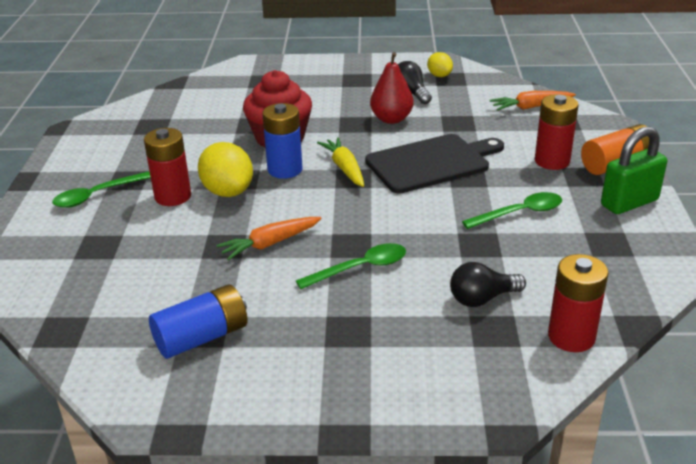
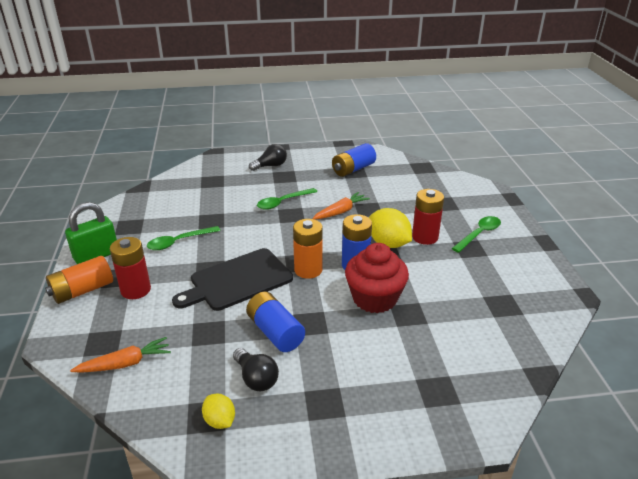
camera: 170 degrees right, 0 degrees up
yellow carrot [317,137,364,187] -> orange battery [293,219,323,279]
red pear [370,52,414,124] -> blue battery [246,292,305,352]
black light bulb [450,262,526,307] -> black light bulb moved to [249,144,287,171]
red battery [548,254,608,352] -> none

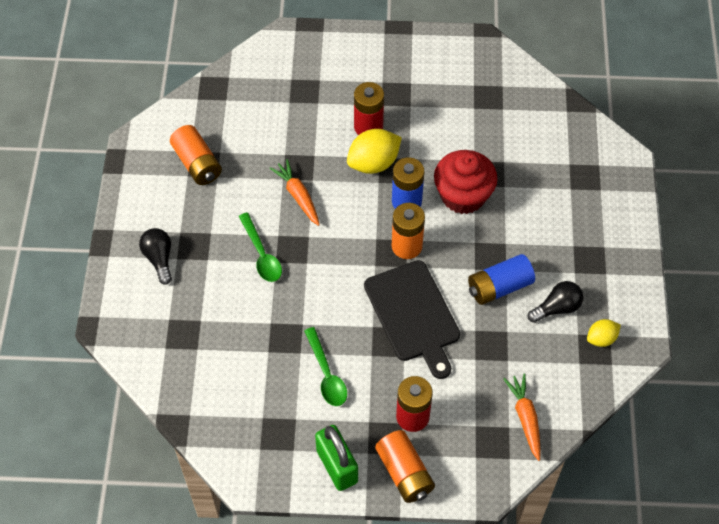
camera: 80 degrees left, 25 degrees up
blue battery [332,143,376,177] -> orange battery [170,125,222,185]
green spoon [452,216,501,253] -> none

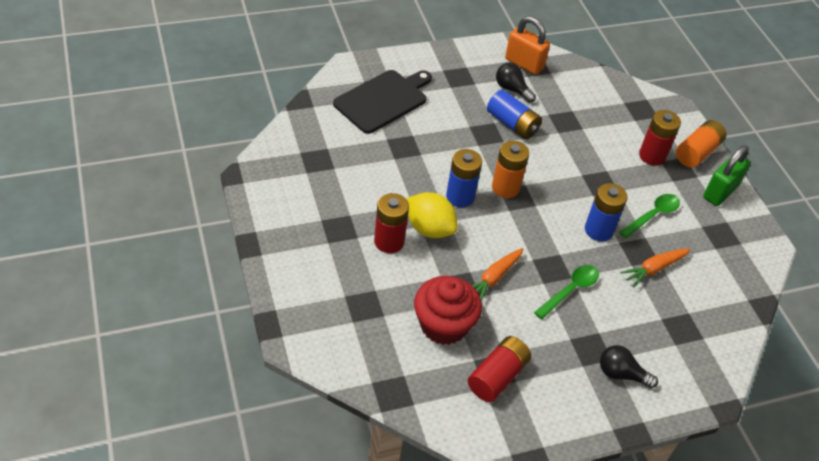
camera: 115 degrees left, 10 degrees down
black light bulb [139,228,172,285] -> black light bulb turned 60 degrees clockwise [600,345,658,389]
orange battery [170,125,222,185] -> red battery [468,336,531,402]
black cutting board [364,260,460,379] -> black cutting board moved to [333,70,432,134]
red cupcake [434,150,497,214] -> red cupcake moved to [414,276,482,345]
orange carrot [503,374,541,461] -> orange carrot moved to [620,248,691,288]
yellow lemon [587,319,621,347] -> orange padlock [505,16,550,75]
none -> blue battery [585,183,628,241]

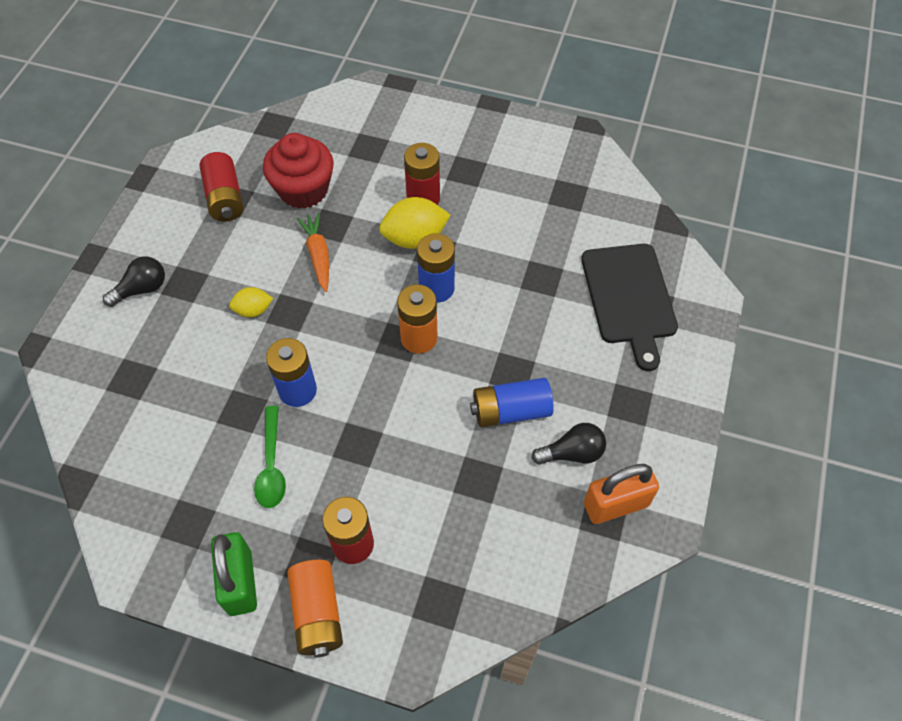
camera: 130 degrees right, 10 degrees up
green spoon [534,265,599,319] -> yellow lemon [229,287,273,317]
orange carrot [620,248,691,288] -> none

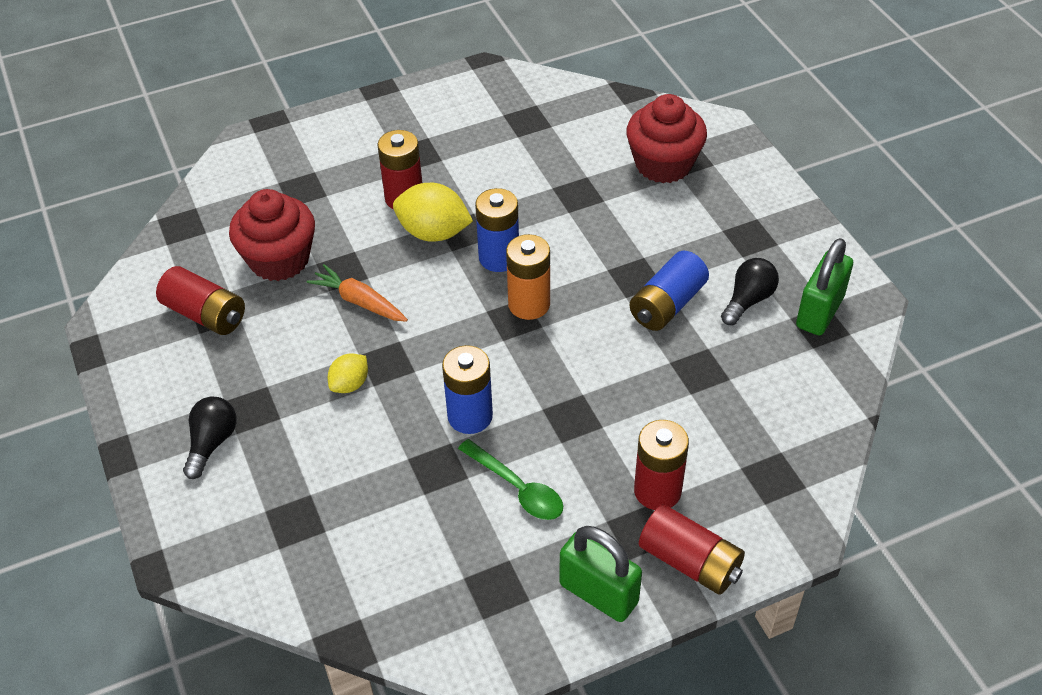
camera: 40 degrees left, 10 degrees down
orange battery [287,560,343,658] -> red battery [639,504,745,595]
yellow lemon [379,197,450,249] -> yellow lemon turned 75 degrees clockwise [393,183,473,242]
black cutting board [581,244,678,371] -> red cupcake [626,94,707,183]
orange padlock [584,464,659,524] -> green padlock [796,238,853,336]

